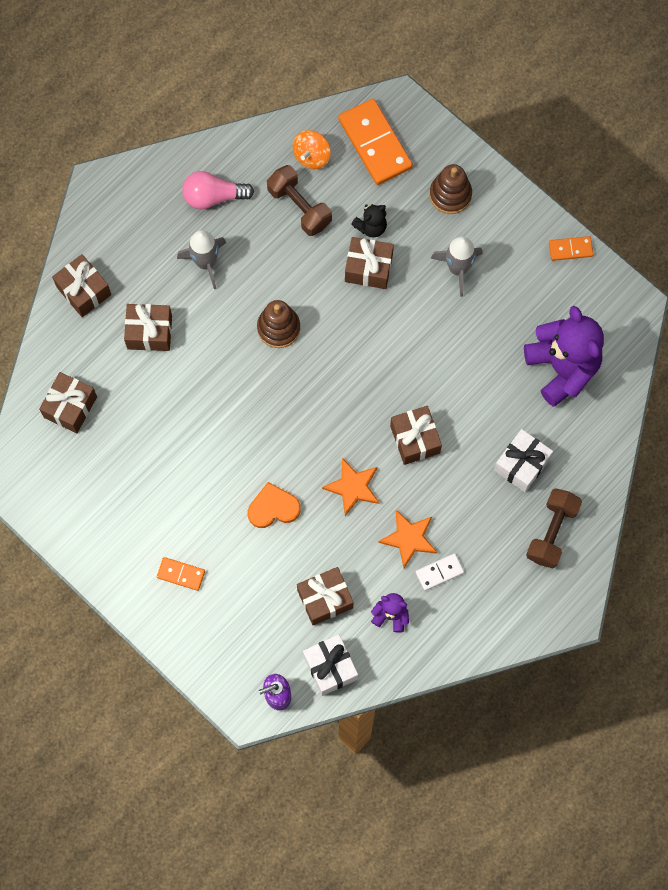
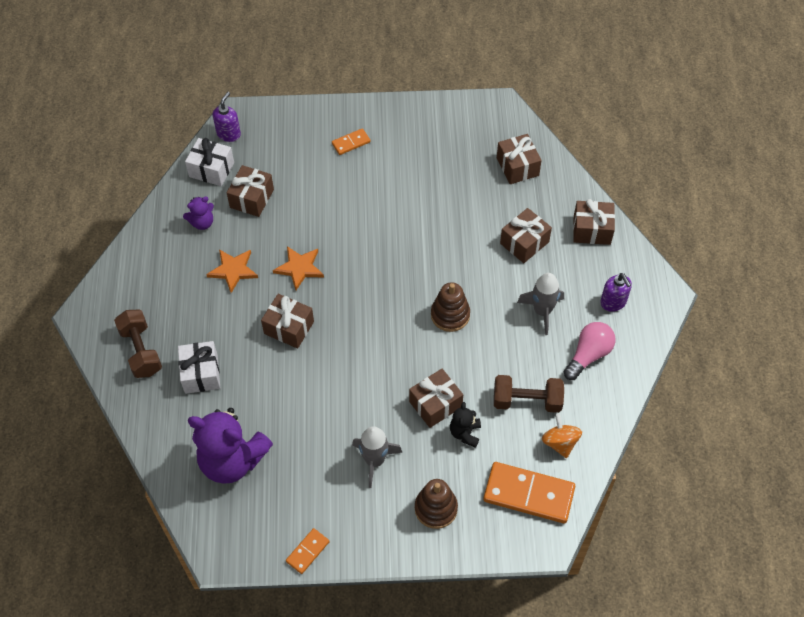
camera: 135 degrees right, 15 degrees down
orange heart [248,482,301,528] -> none
white domino [416,553,464,591] -> none
none -> purple soap dispenser [600,273,632,312]

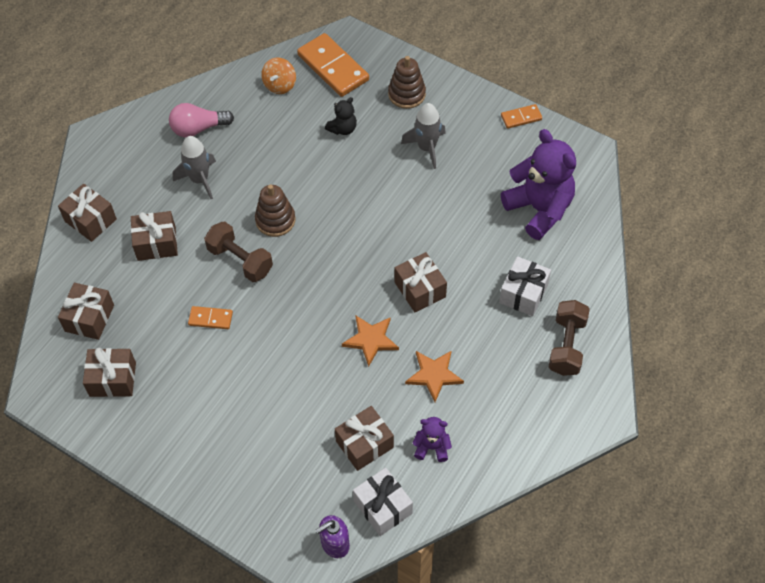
camera: 145 degrees left, 0 degrees up
orange domino [332,128,371,155] -> orange domino moved to [188,306,233,329]
brown gift [409,369,463,428] -> brown gift moved to [83,348,136,397]
brown dumbbell [494,375,564,413] -> brown dumbbell moved to [204,221,273,282]
purple soap dispenser [600,273,632,312] -> none

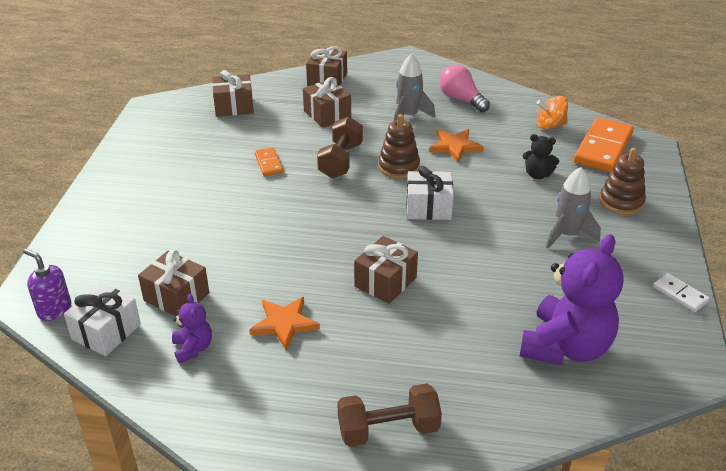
camera: 65 degrees right, 20 degrees down
brown gift [83,348,136,397] -> none
orange star [342,316,399,367] -> orange star moved to [429,129,484,163]
white gift [499,256,551,316] -> white gift moved to [406,166,454,220]
orange domino [501,104,542,129] -> white domino [653,273,710,312]

